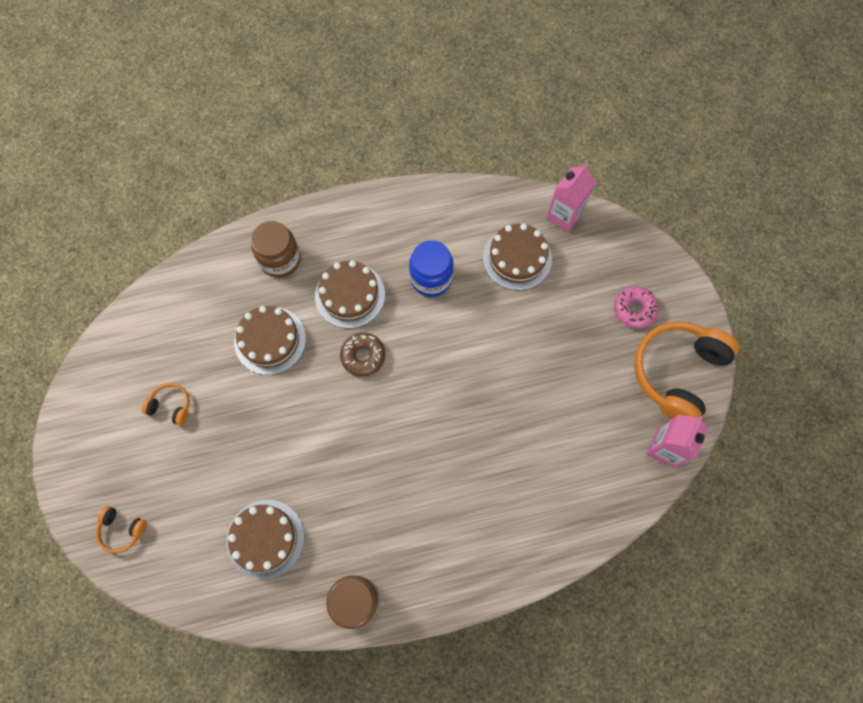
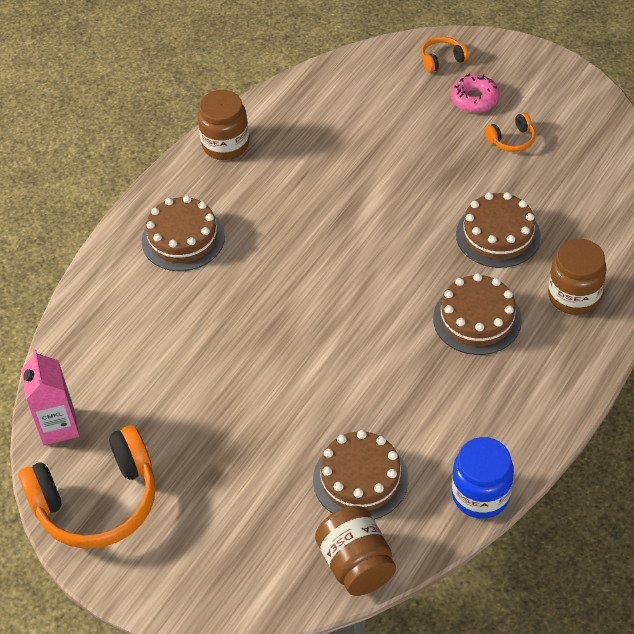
camera: 140 degrees right, 20 degrees down
brown cake [226,500,304,580] -> brown cake moved to [142,196,225,271]
brown donut [340,333,385,377] -> none
blue jar [409,240,453,297] -> blue jar moved to [452,437,514,519]
pink carton [546,164,596,233] -> brown jar [315,506,396,596]
pink donut [614,286,659,329] -> pink donut moved to [451,74,499,113]
orange headphones [634,321,739,419] -> orange headphones turned 75 degrees clockwise [18,425,155,549]

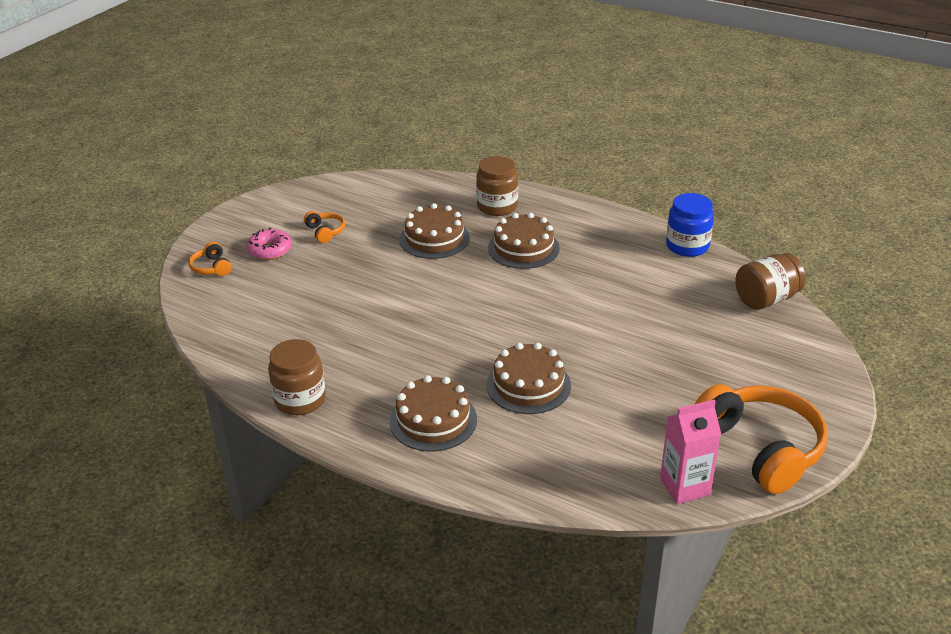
camera: 95 degrees left, 15 degrees down
brown cake [313,430,408,520] -> brown cake moved to [487,343,571,414]

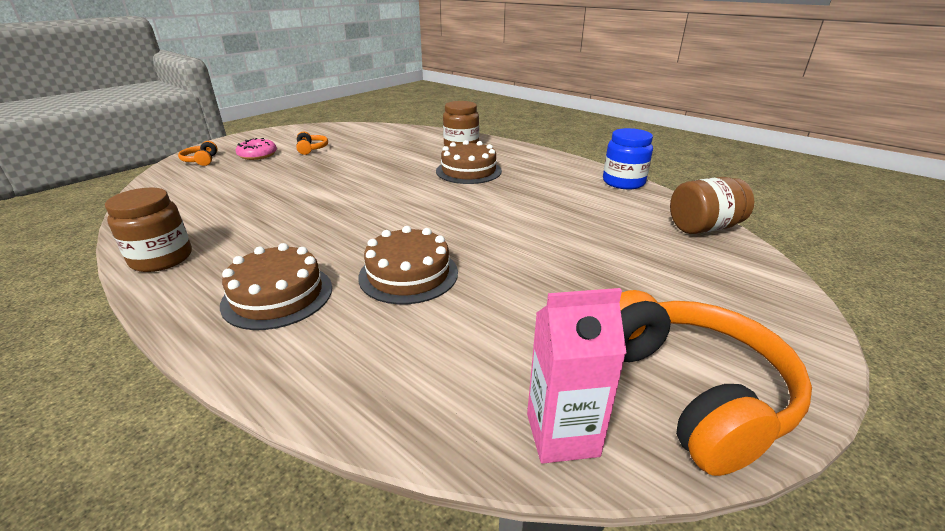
camera: 10 degrees right, 5 degrees down
brown cake [400,203,470,259] -> none

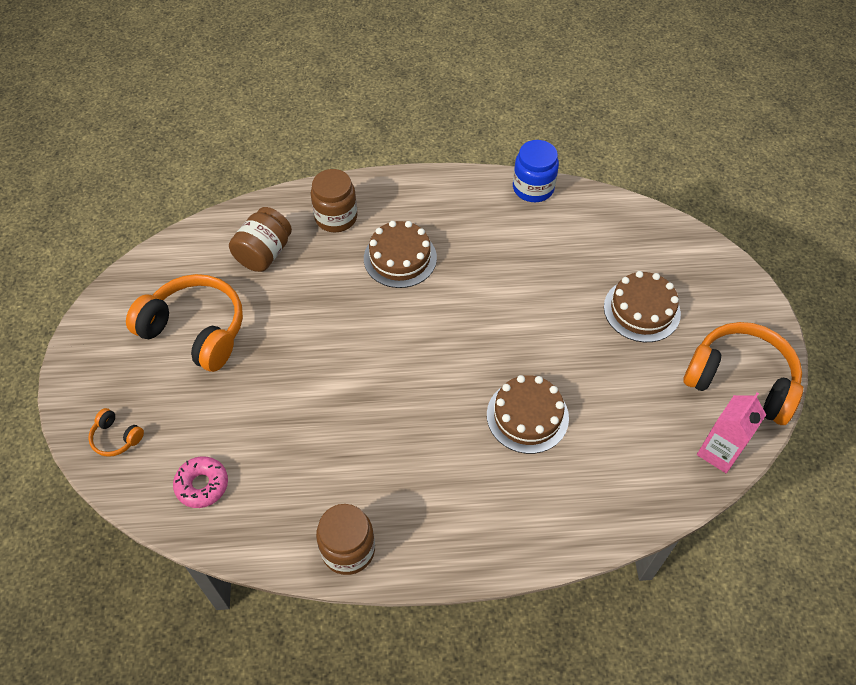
camera: 45 degrees left, 25 degrees up
brown cake [220,243,332,330] -> brown cake moved to [604,271,681,342]
pink donut [236,138,277,160] -> pink donut moved to [173,456,228,508]
orange headphones [296,132,328,155] -> orange headphones [126,274,243,372], size x2.28
brown jar [670,177,754,234] -> brown jar moved to [229,207,292,272]

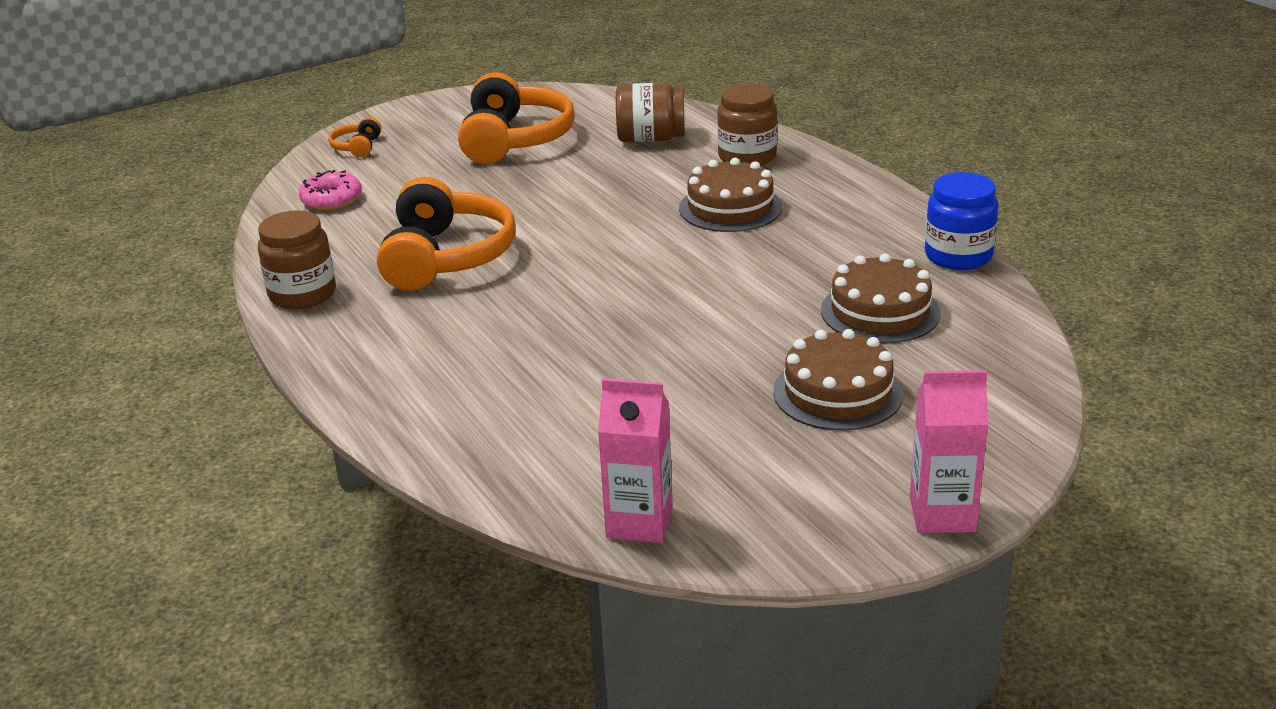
camera: 65 degrees right, 25 degrees down
brown cake [487,375,569,454] -> brown cake moved to [821,253,941,344]
orange headphones [683,322,803,425] -> orange headphones moved to [377,177,516,291]
none -> pink carton [910,370,989,533]

